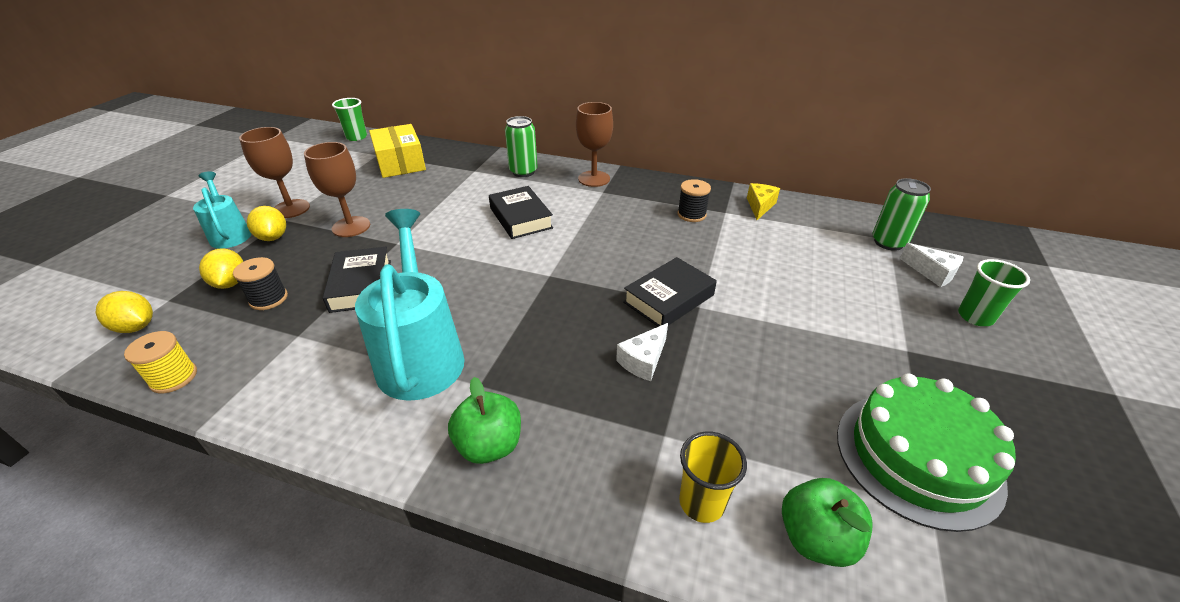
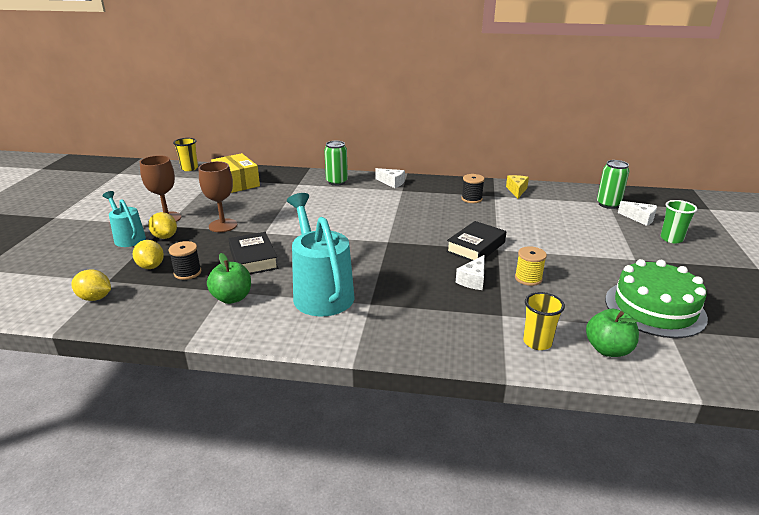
camera: 10 degrees left, 10 degrees down
yellow spool [124,331,197,393] -> yellow spool moved to [515,246,547,286]
green cup [332,98,367,141] -> yellow cup [173,138,198,171]
green apple [448,377,521,464] -> green apple moved to [207,253,251,304]
black book [489,186,553,239] -> none
brown goblet [576,102,613,187] -> white cheese [375,168,405,188]

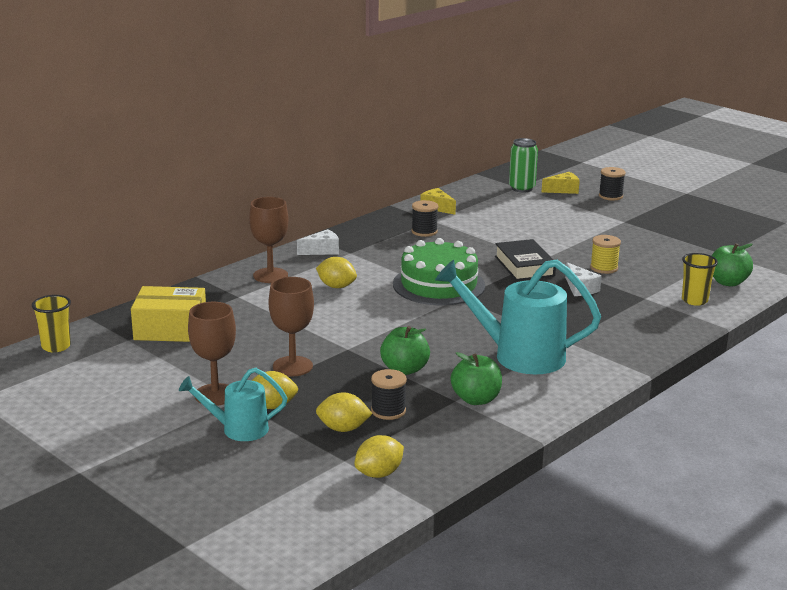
camera: 55 degrees left, 5 degrees down
black book [228,232,278,274] -> green apple [380,326,430,375]
green can [324,141,348,186] -> brown goblet [249,197,288,283]
green cake [605,259,708,338] -> green cake moved to [393,238,485,305]
white cheese [618,201,657,226] -> yellow cheese [542,172,580,194]
green cup [660,200,697,243] -> black spool [599,167,626,200]
none -> yellow lemon [316,257,357,288]

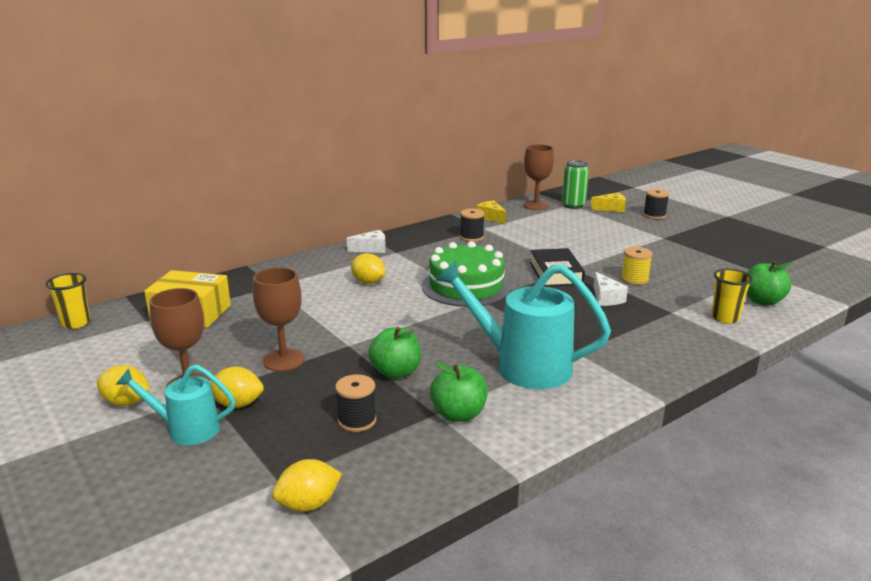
camera: 10 degrees right, 0 degrees up
brown goblet [249,197,288,283] -> brown goblet moved to [523,144,554,210]
yellow lemon [316,392,373,432] -> yellow lemon moved to [97,365,150,406]

